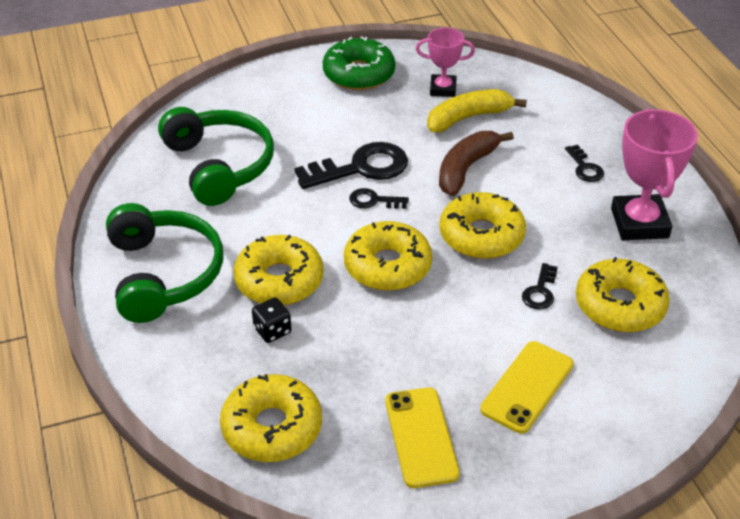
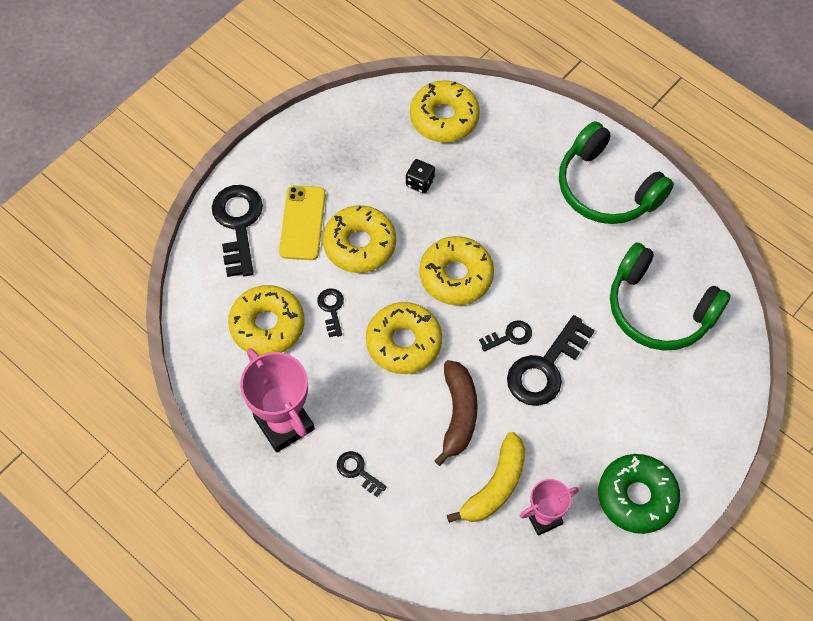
camera: 150 degrees right, 20 degrees up
yellow donut [233,235,324,305] -> yellow donut moved to [323,205,396,273]
black dice [252,297,291,343] -> black dice moved to [406,159,435,194]
yellow phone [385,387,460,488] -> none
none -> black key [212,185,263,277]

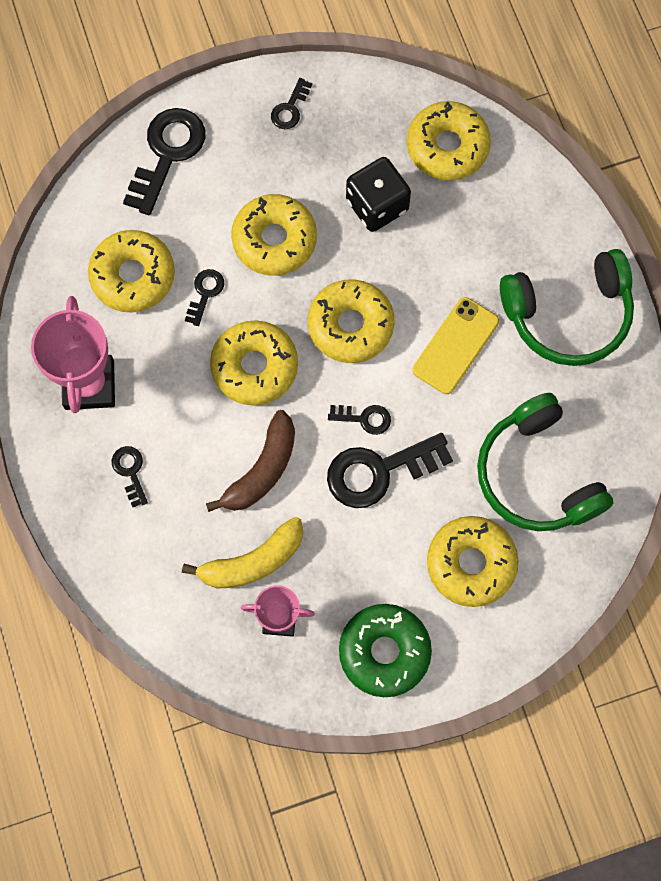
camera: 30 degrees right, 10 degrees up
yellow phone [279,185,326,260] -> yellow phone moved to [413,297,499,394]
black dice [406,159,435,194] -> black dice [346,157,411,232], size x1.80
green headphones [559,121,674,224] -> green headphones turned 90 degrees counterclockwise [500,249,634,366]
none -> black key [271,78,312,129]
none -> yellow donut [427,516,519,607]

